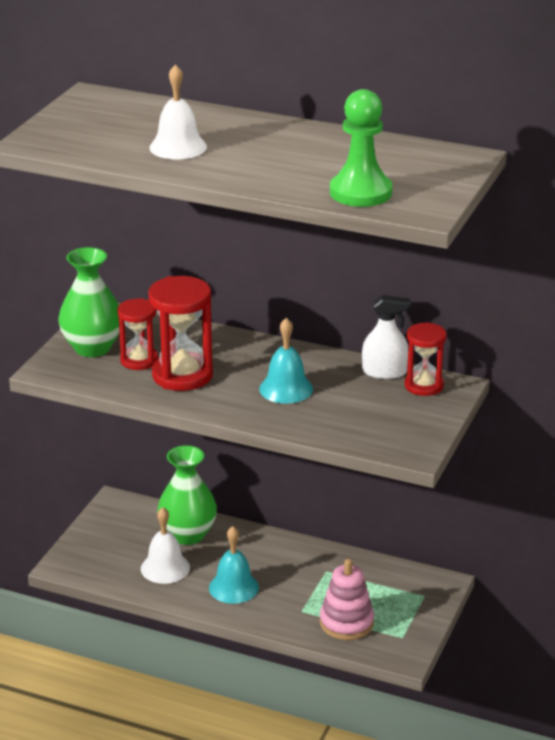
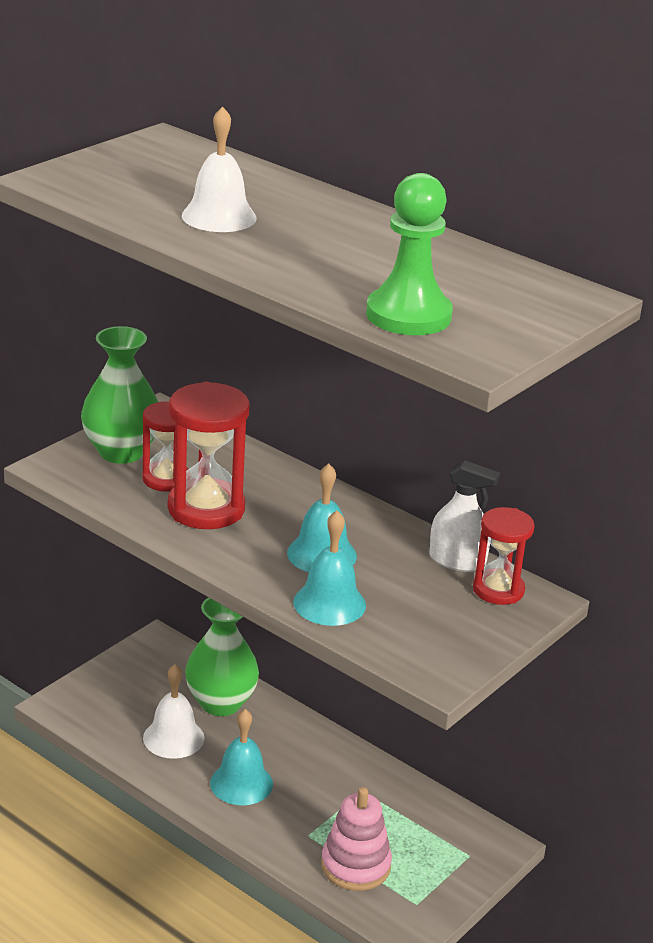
camera: 15 degrees right, 0 degrees up
none -> turquoise bell [293,510,366,626]

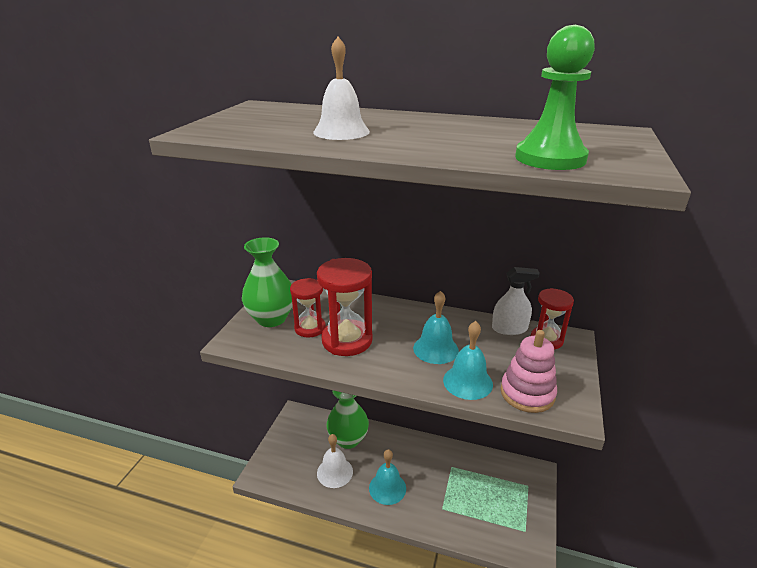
camera: 20 degrees left, 0 degrees up
pink stacking toy [321,787,392,891] -> pink stacking toy moved to [500,330,557,413]

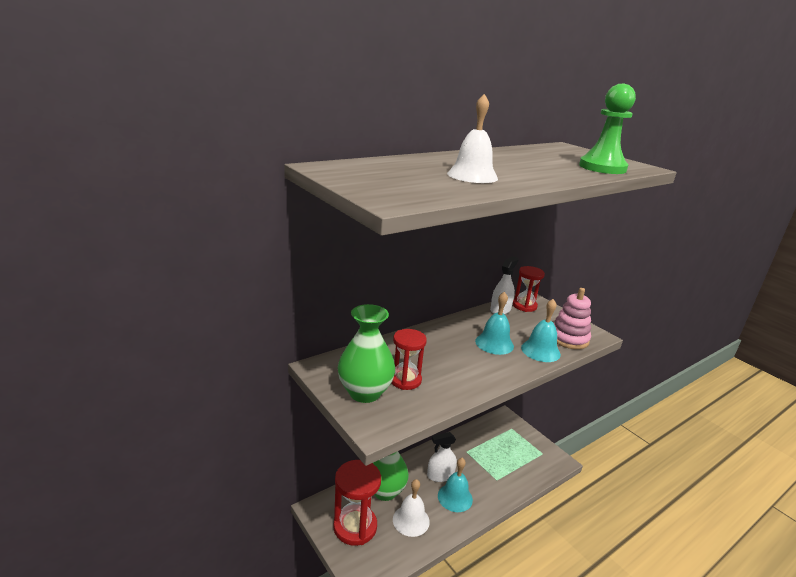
camera: 55 degrees left, 5 degrees down
red hourglass [317,258,373,356] -> red hourglass moved to [333,460,381,546]
none -> white spray bottle [427,432,457,482]

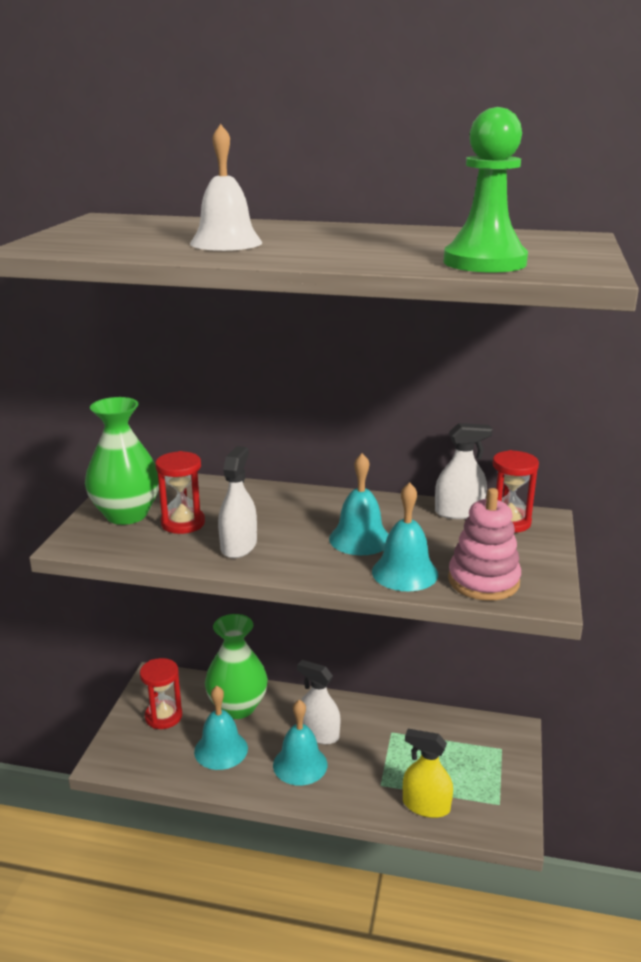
camera: 50 degrees right, 0 degrees up
red hourglass [333,460,381,546] -> red hourglass [140,658,182,729], size x0.63
white bell [393,479,430,537] -> turquoise bell [194,686,248,770]
none -> white spray bottle [218,446,257,558]
none -> yellow spray bottle [403,729,453,818]

